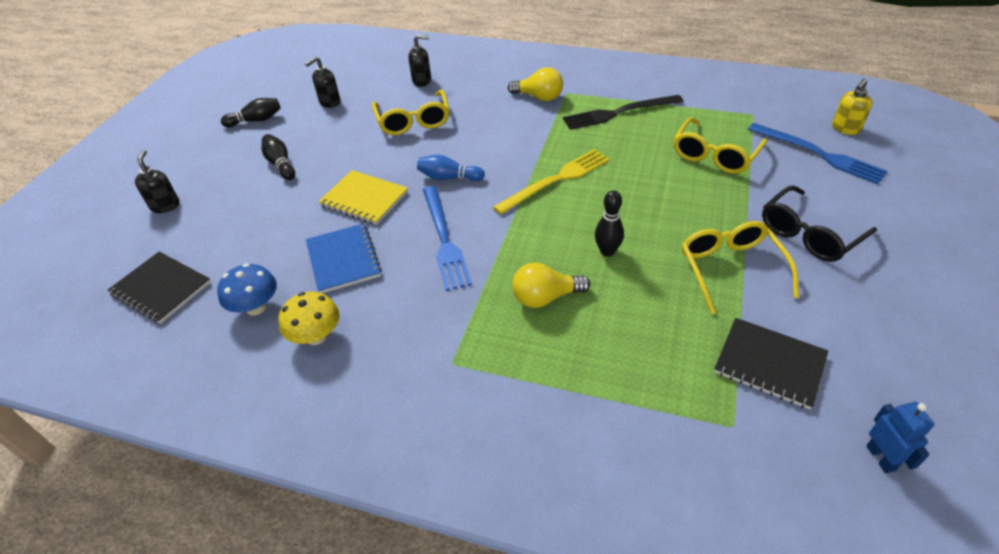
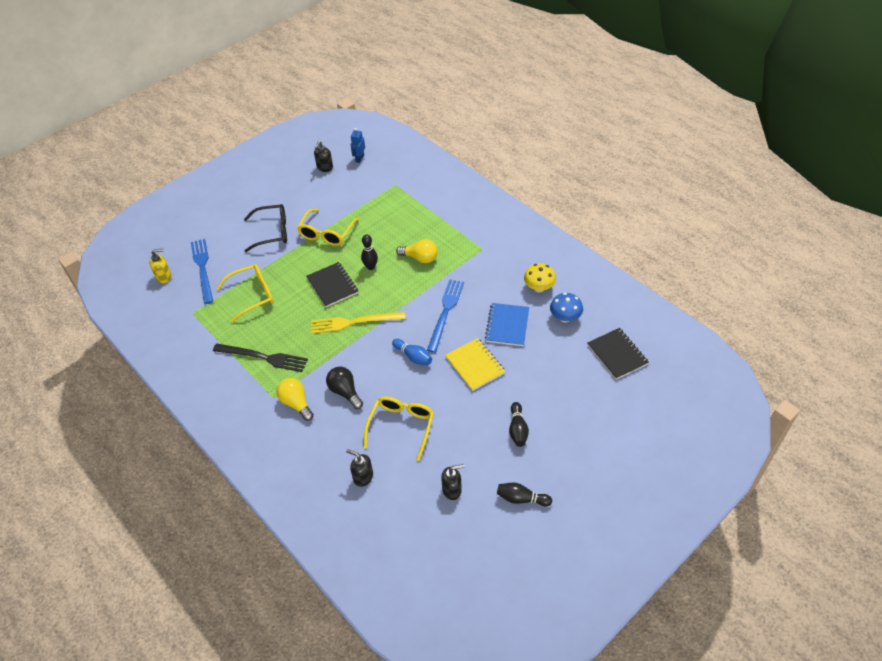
camera: 150 degrees left, 5 degrees up
black soap dispenser [135,150,180,213] -> black soap dispenser moved to [314,141,333,172]
black notebook [714,318,828,409] -> black notebook moved to [306,262,358,307]
none -> black light bulb [326,367,363,409]

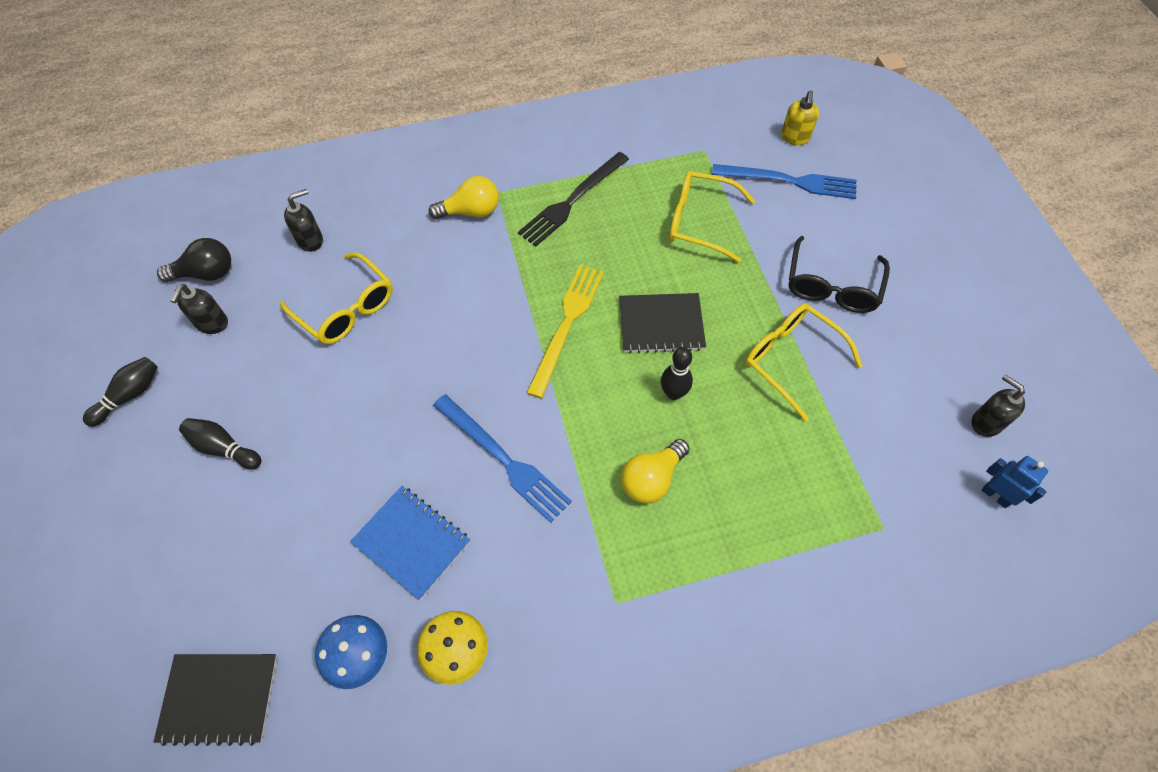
camera: 115 degrees right, 10 degrees up
yellow glasses [217,264,273,322] -> yellow glasses turned 105 degrees clockwise [669,171,755,263]
black light bulb [326,367,363,409] -> black light bulb moved to [157,238,231,282]
blue bowling pin [392,339,432,365] -> none
yellow notebook [445,338,506,391] -> none

